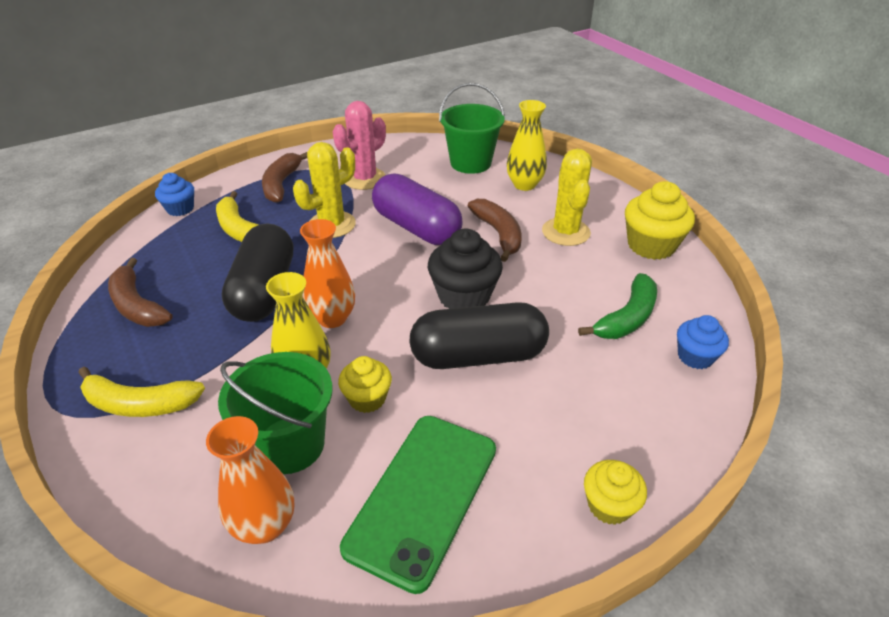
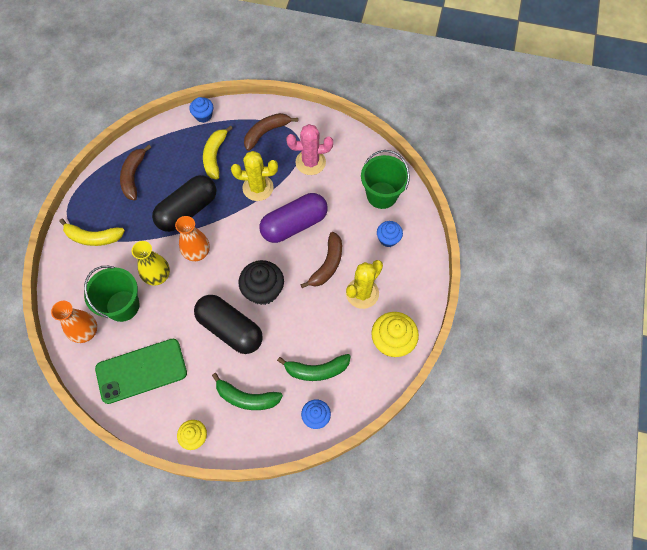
camera: 45 degrees right, 25 degrees up
yellow banana [78,367,205,417] -> yellow banana turned 45 degrees counterclockwise [59,218,125,246]
yellow cupcake [338,356,392,413] -> none
purple capsule [372,173,462,245] -> purple capsule turned 60 degrees clockwise [260,193,328,243]
yellow vase [507,100,547,191] -> blue cupcake [377,221,403,247]
none -> green banana [212,373,283,410]

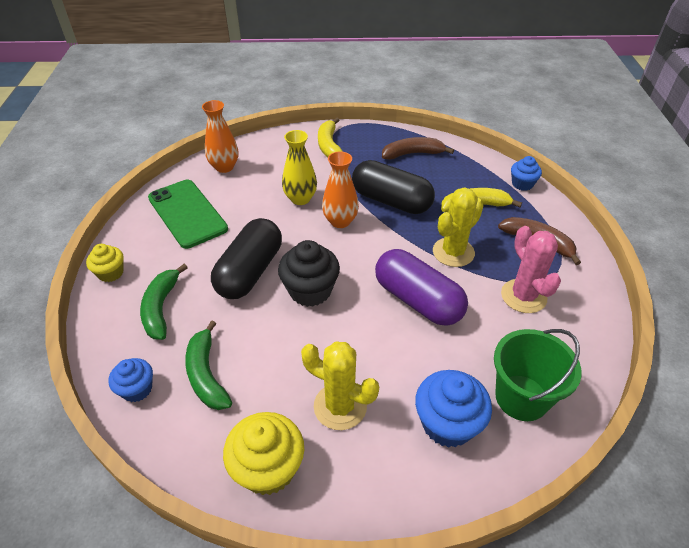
camera: 75 degrees right, 20 degrees down
green bucket [84,266,140,322] -> none
yellow cactus [231,151,278,201] -> yellow cactus turned 60 degrees clockwise [433,187,484,267]
brown banana [300,232,342,288] -> none
blue cupcake [377,221,403,247] -> blue cupcake [415,370,492,448], size x1.65

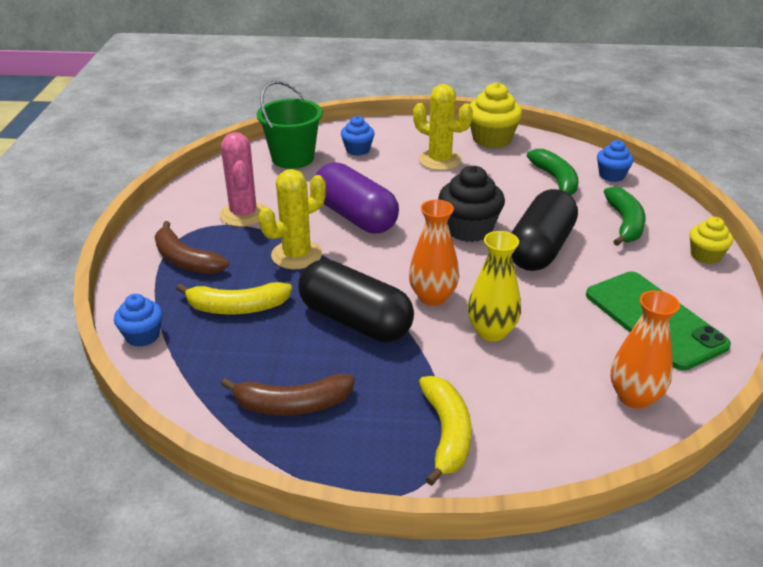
camera: 175 degrees left, 10 degrees down
blue cupcake [415,370,492,448] -> blue cupcake [341,116,374,156], size x0.61

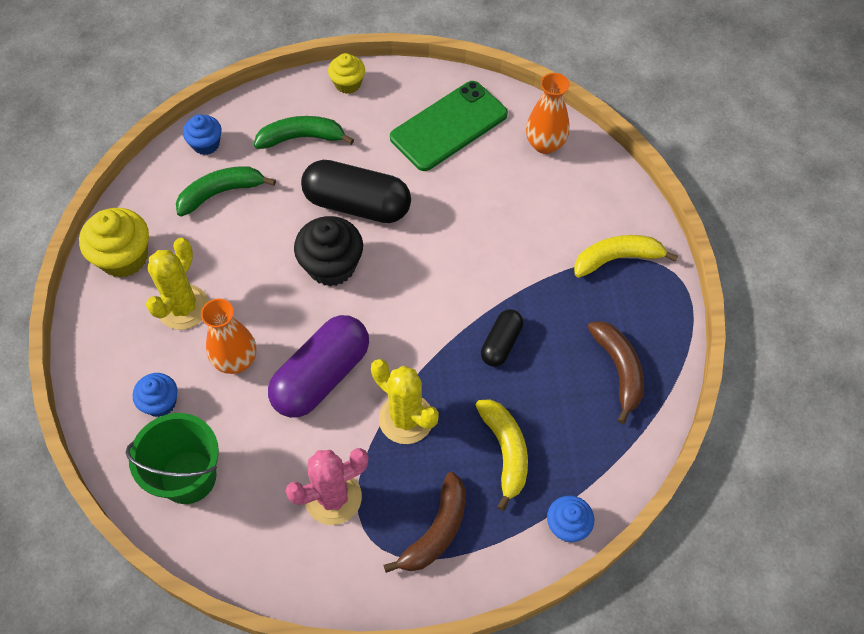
camera: 100 degrees left, 25 degrees up
black capsule [298,259,414,342] -> black capsule [481,309,523,367], size x0.54
orange vase [409,200,459,306] -> orange vase moved to [201,299,256,374]
yellow vase [468,231,521,342] -> none

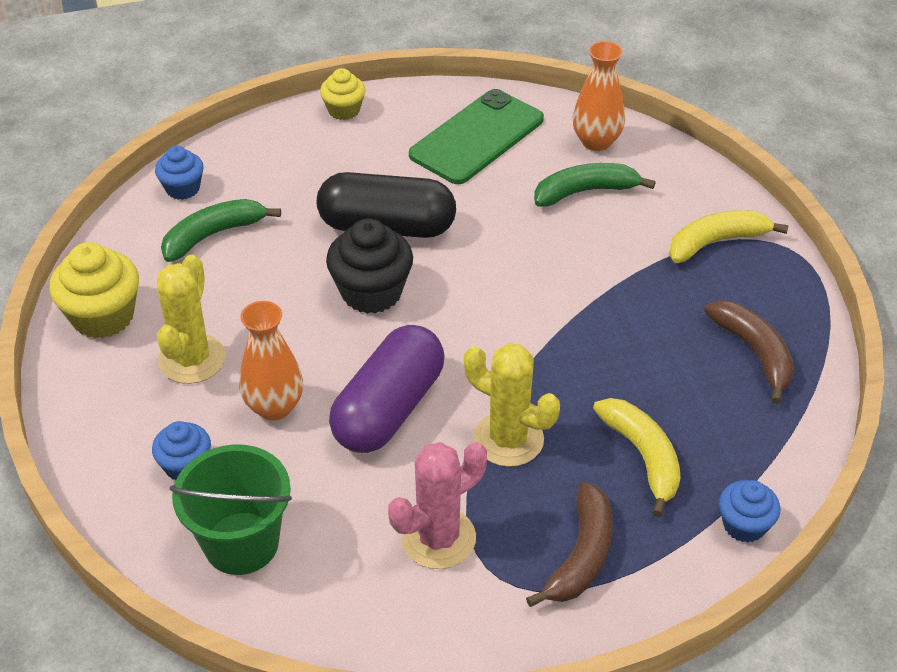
camera: 10 degrees left, 15 degrees down
green banana [254,116,354,149] -> green banana moved to [534,163,656,207]
black capsule [481,309,523,367] -> none

